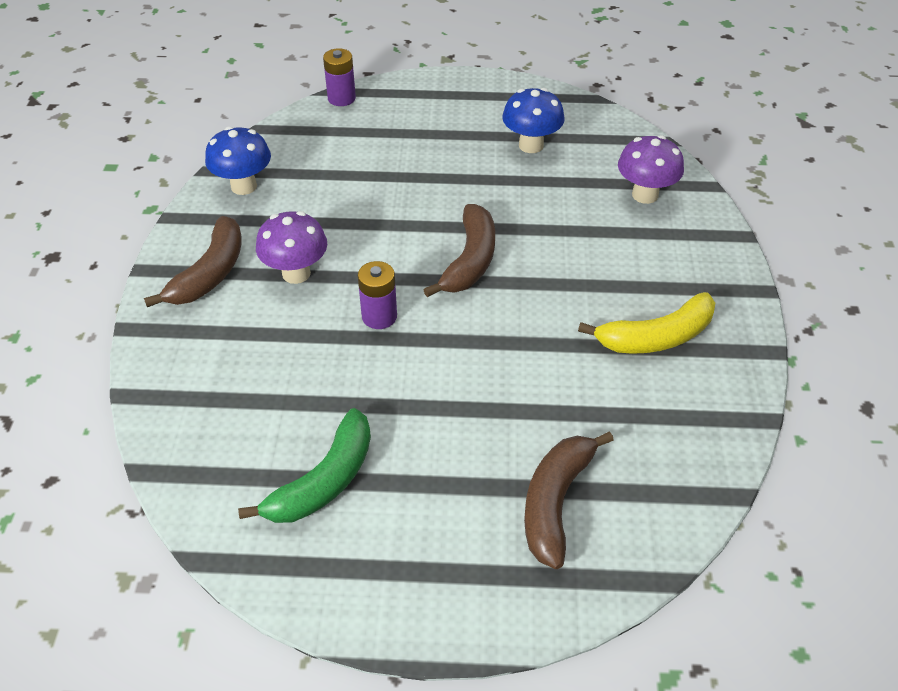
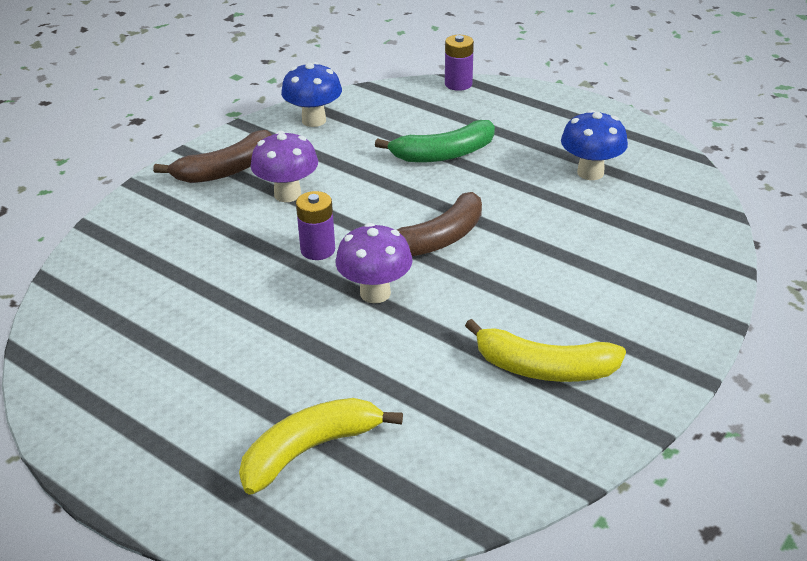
camera: 35 degrees right, 10 degrees down
green banana [238,408,371,523] -> green banana moved to [375,120,495,163]
brown banana [524,431,614,569] -> yellow banana [239,398,403,494]
purple mushroom [618,135,684,204] -> purple mushroom moved to [335,223,413,303]

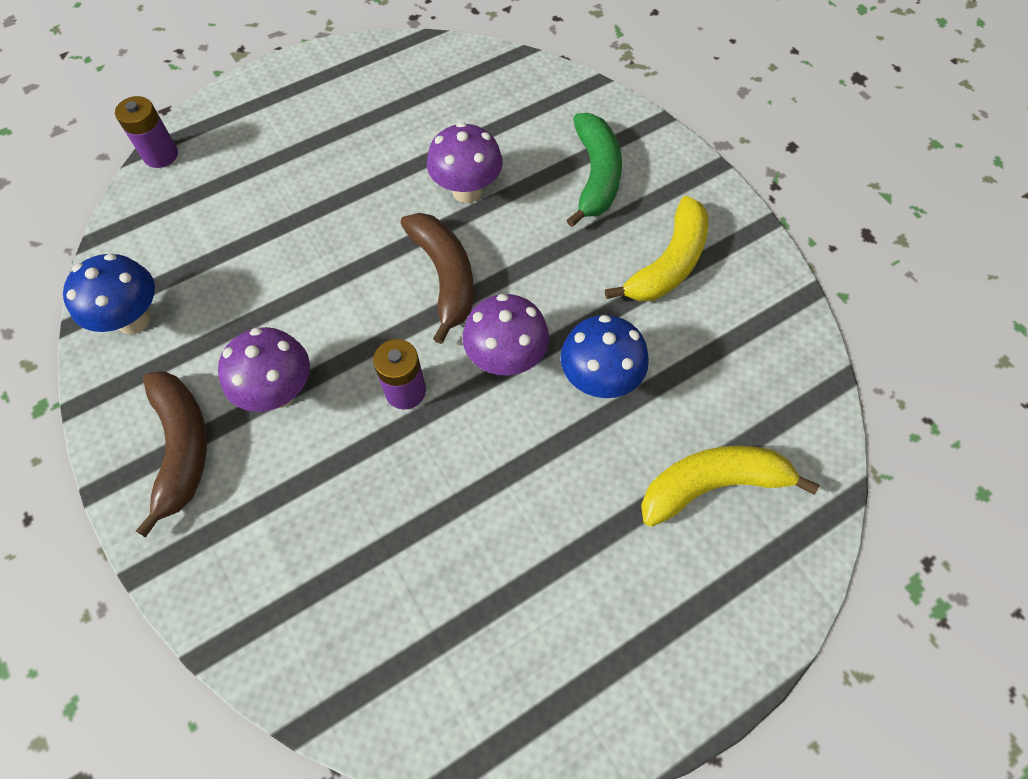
camera: 70 degrees left, 25 degrees up
yellow banana [239,398,403,494] -> yellow banana turned 90 degrees clockwise [641,445,819,527]
green banana [375,120,495,163] -> green banana moved to [567,113,622,227]
blue mushroom [561,110,628,180] -> blue mushroom moved to [560,315,649,398]
none -> purple mushroom [427,122,503,203]

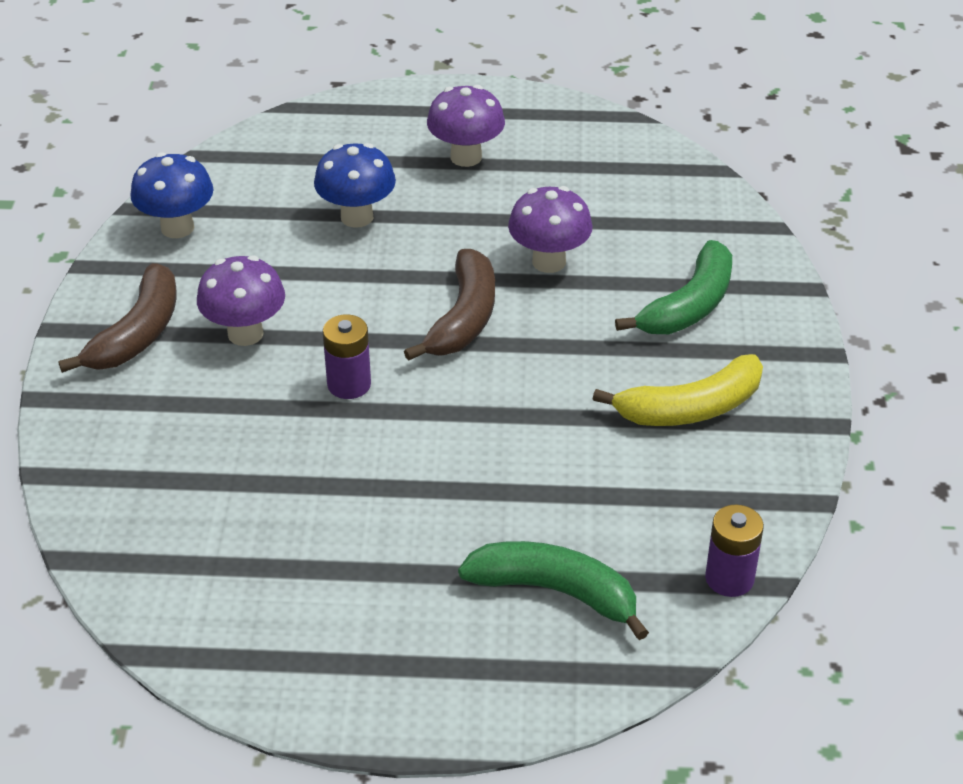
camera: 35 degrees right, 20 degrees down
purple battery [115,96,178,168] -> purple battery moved to [705,505,764,597]
purple mushroom [462,294,549,375] -> purple mushroom moved to [427,85,505,167]
blue mushroom [560,315,649,398] -> blue mushroom moved to [314,143,396,228]
yellow banana [641,445,819,527] -> green banana [458,541,649,640]

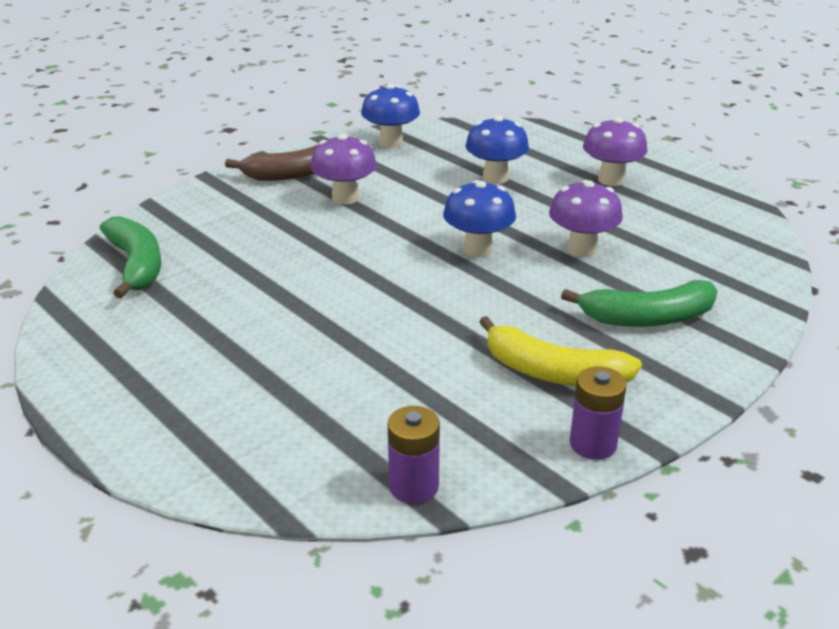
camera: 45 degrees right, 10 degrees down
purple battery [323,315,371,399] -> purple battery moved to [570,367,627,460]
brown banana [404,249,495,361] -> blue mushroom [443,180,516,258]
green banana [458,541,649,640] -> green banana moved to [100,216,161,298]

